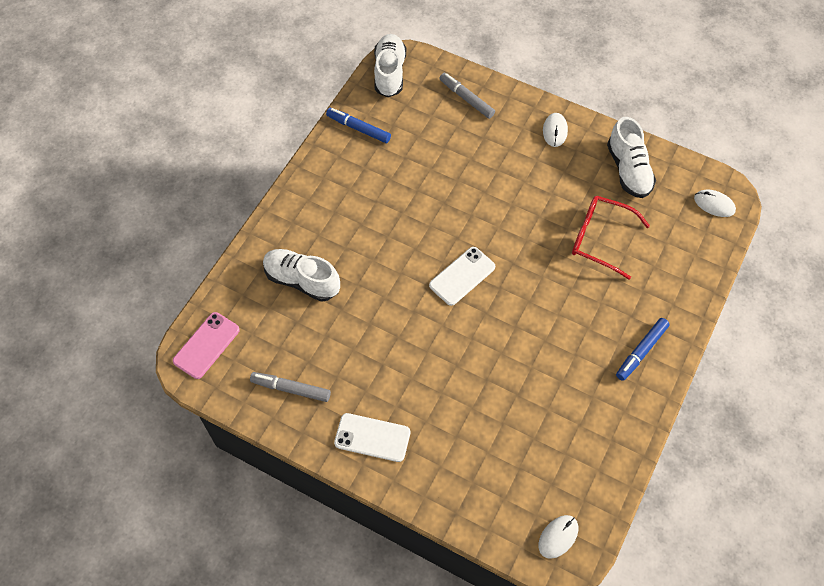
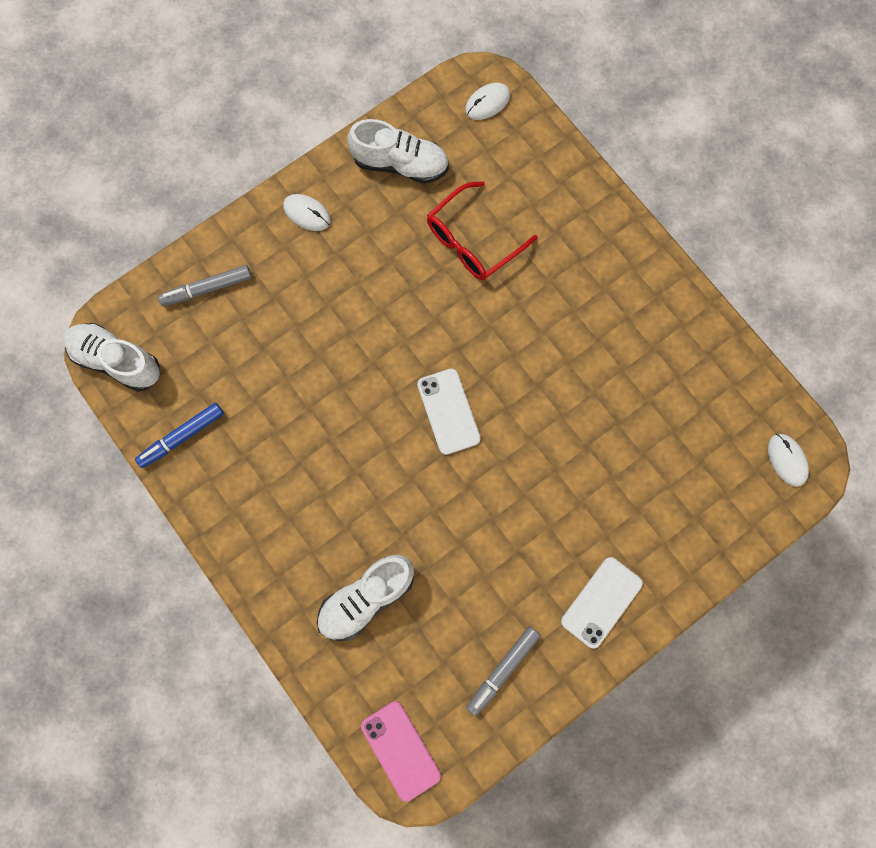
camera: 65 degrees left, 15 degrees up
blue marker [616,318,670,381] -> none

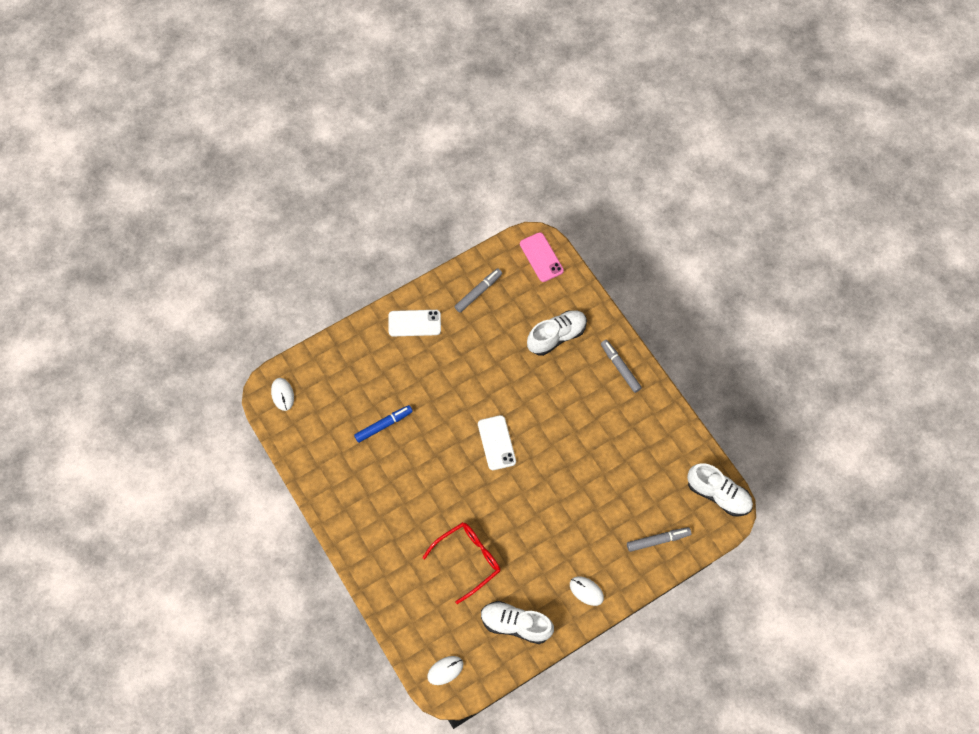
camera: 175 degrees left, 10 degrees down
blue marker [135,403,224,468] -> blue marker moved to [354,405,413,443]
white phone [561,557,643,649] -> white phone turned 45 degrees clockwise [389,310,441,336]
none -> grey marker [601,340,642,393]

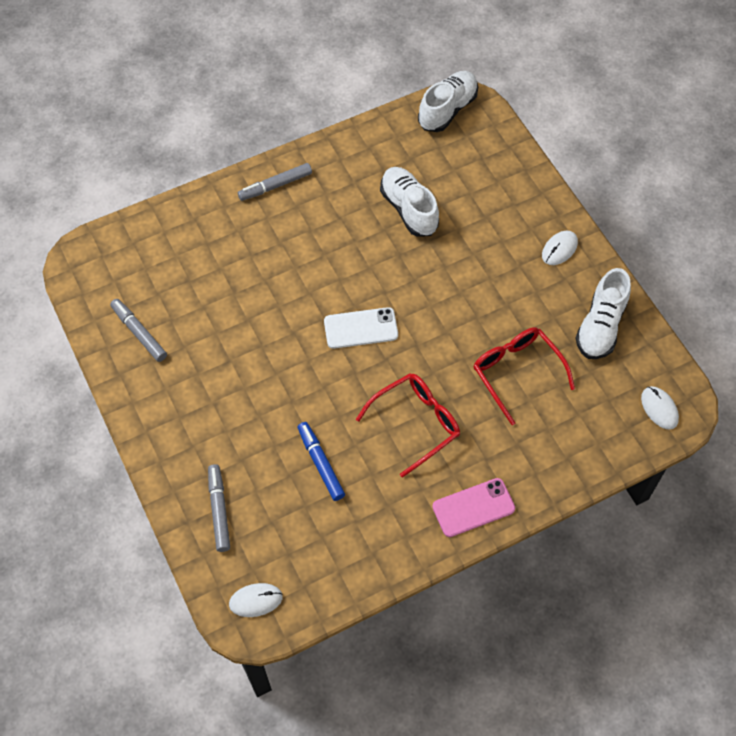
camera: 85 degrees left, 5 degrees down
white phone [389,310,441,336] -> none
pink phone [520,232,564,282] -> pink phone moved to [432,478,515,537]
white shoe [527,310,587,356] -> white shoe moved to [380,167,439,237]
grey marker [627,527,691,552] -> grey marker moved to [208,464,230,552]
none -> red glasses [356,373,460,478]

